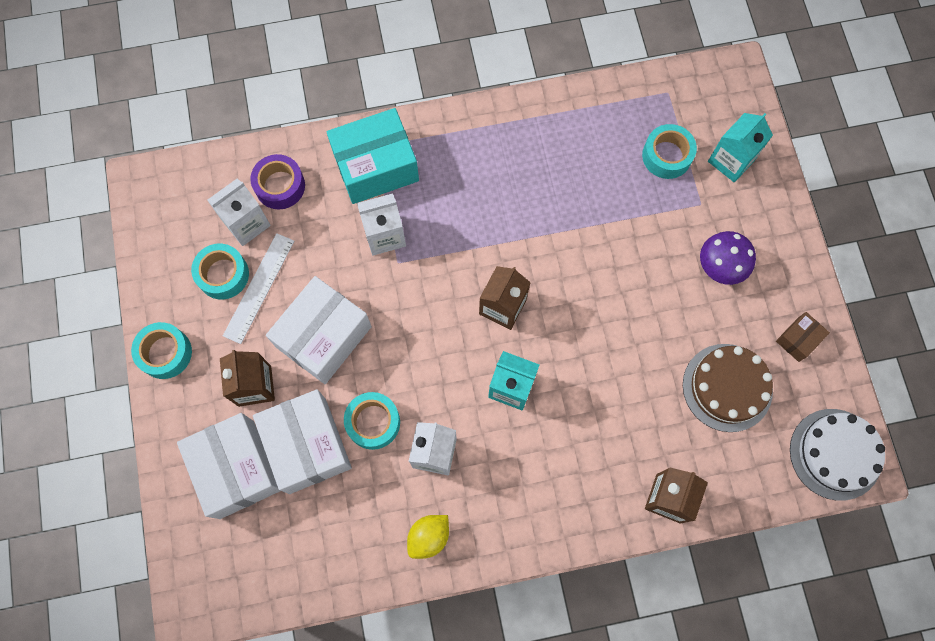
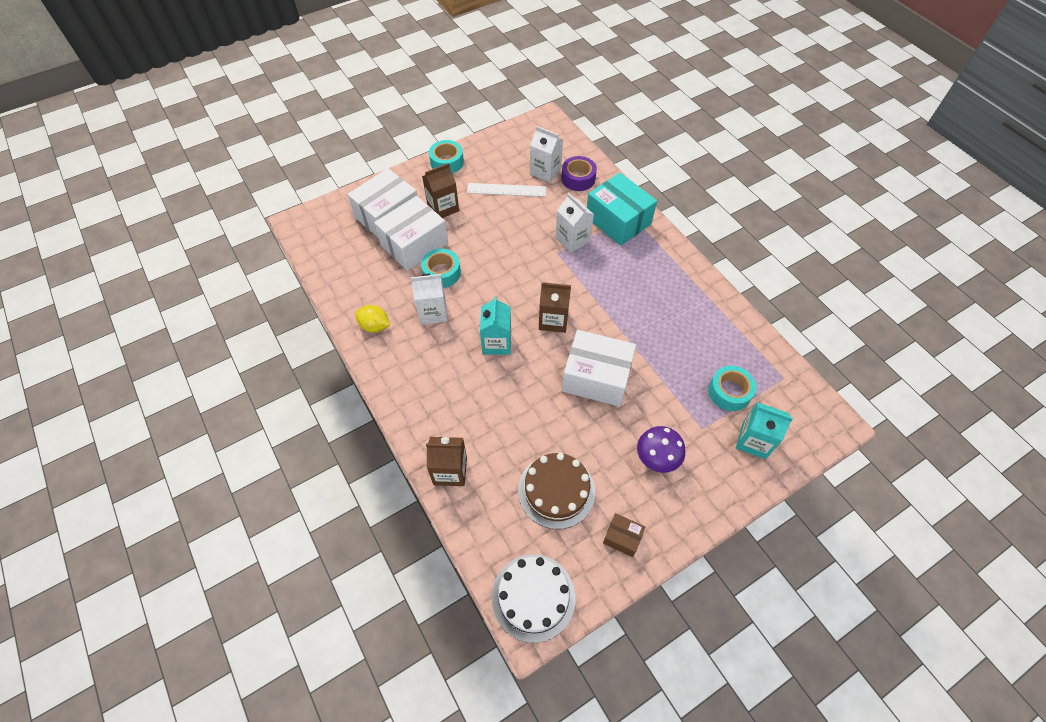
camera: 70 degrees right, 15 degrees down
turquoise tape [191,244,249,300] -> none
white box [266,276,372,384] -> white box moved to [562,330,636,406]

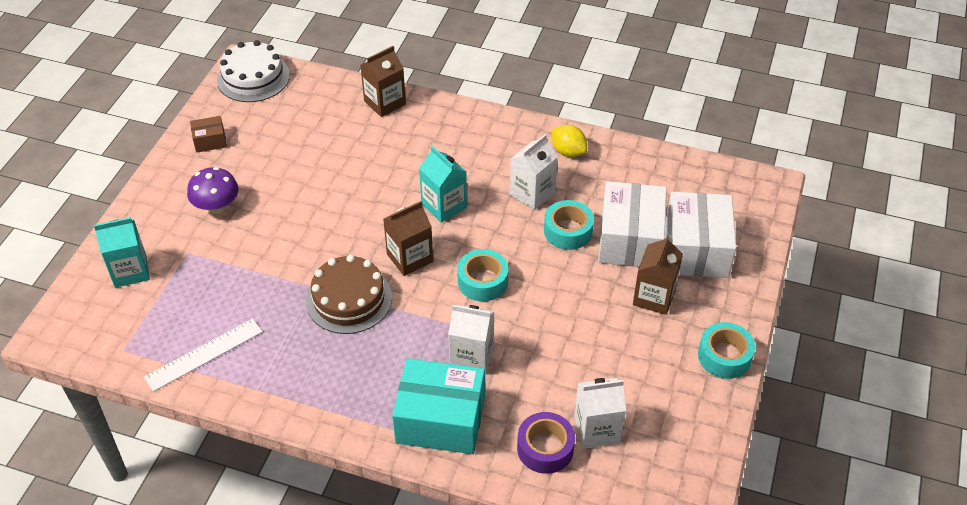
camera: 140 degrees right, 10 degrees down
yellow lemon [355,305,390,333] -> yellow lemon turned 60 degrees clockwise [552,125,587,157]
white ruler [467,183,546,197] -> white ruler moved to [144,319,263,392]
brown cake [518,453,595,529] -> brown cake moved to [306,255,392,334]
white box [562,330,636,406] -> none
turquoise tape [708,366,756,411] -> turquoise tape moved to [457,249,509,301]

